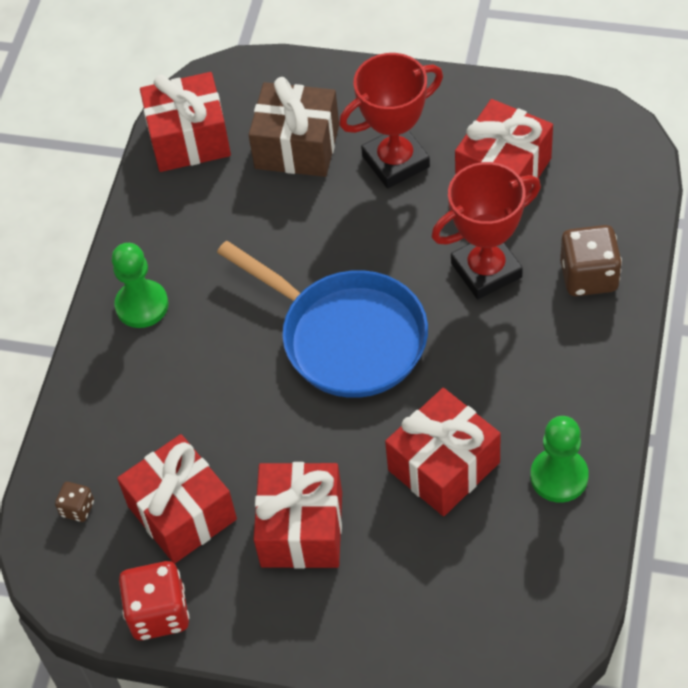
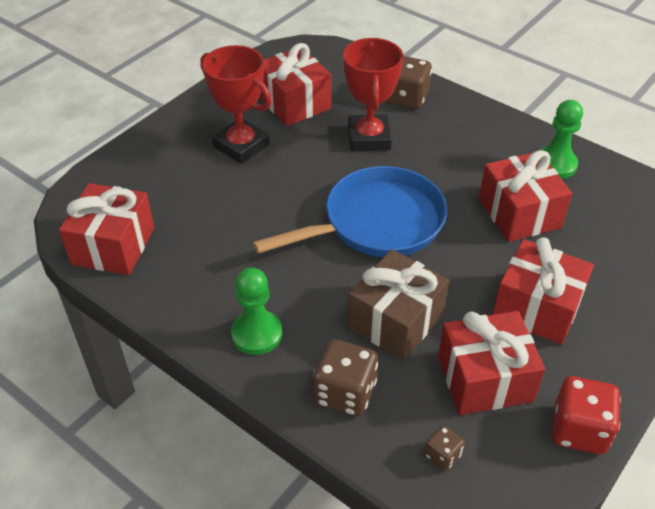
camera: 70 degrees left, 10 degrees down
brown gift [248,77,339,177] -> brown gift moved to [348,249,449,360]
red trophy [339,53,443,188] -> red trophy turned 45 degrees counterclockwise [200,45,272,164]
none -> brown dice [313,339,378,416]

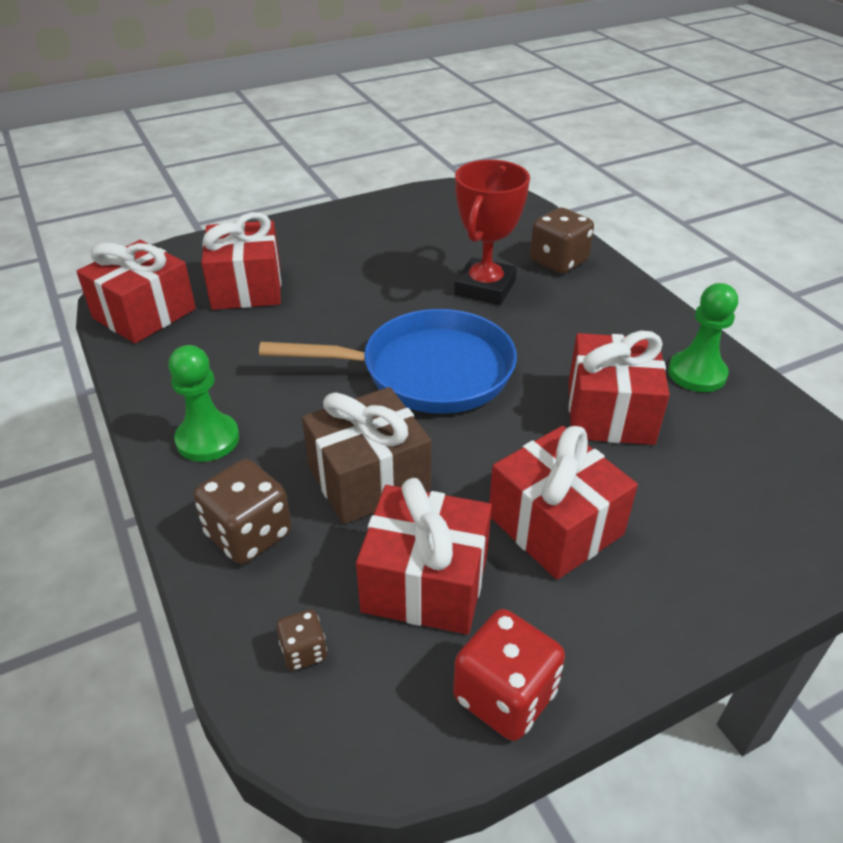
camera: 25 degrees right, 5 degrees down
red trophy [200,45,272,164] -> none
red gift [259,43,331,126] -> red gift moved to [201,212,281,310]

